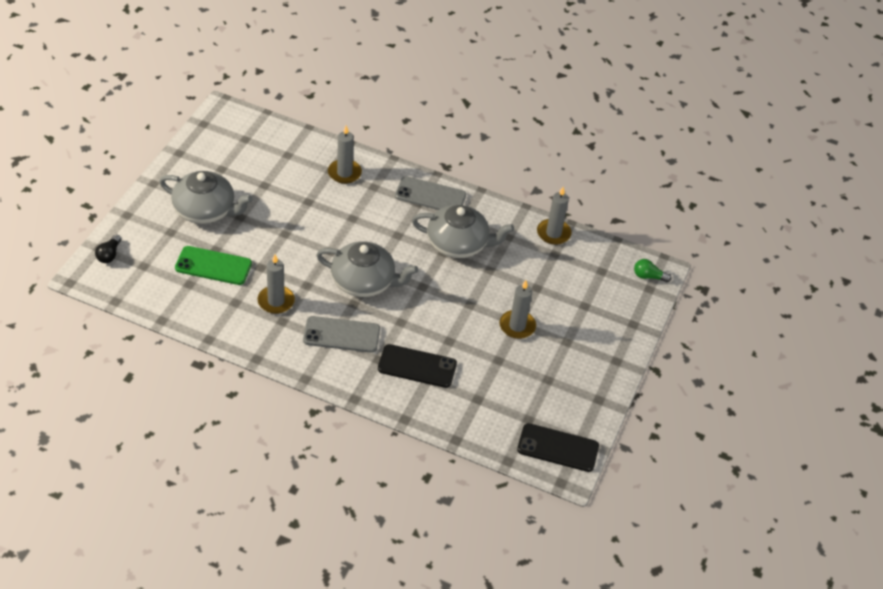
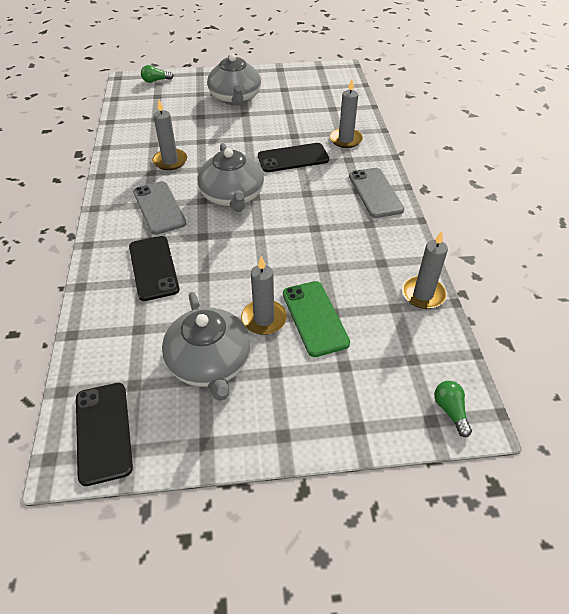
camera: 65 degrees right, 0 degrees up
black light bulb [95,235,121,263] -> green light bulb [141,65,174,83]
green phone [175,246,252,285] -> green phone moved to [283,281,350,357]
grey teapot [412,205,514,258] -> grey teapot moved to [162,292,251,401]
none -> black phone [258,143,329,172]

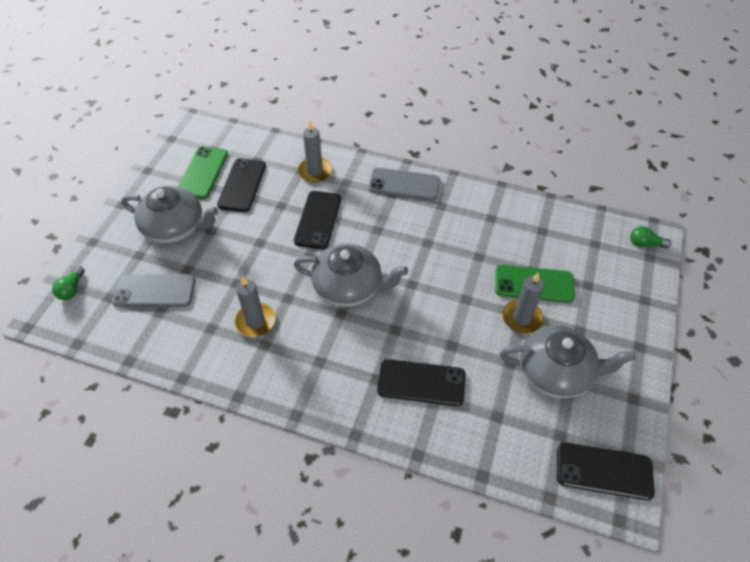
camera: 65 degrees left, 5 degrees up
grey phone [133,181,187,235] -> grey phone moved to [112,274,196,307]
grey candle [402,231,448,309] -> none
none -> green phone [178,146,228,199]
none -> black phone [217,158,266,212]

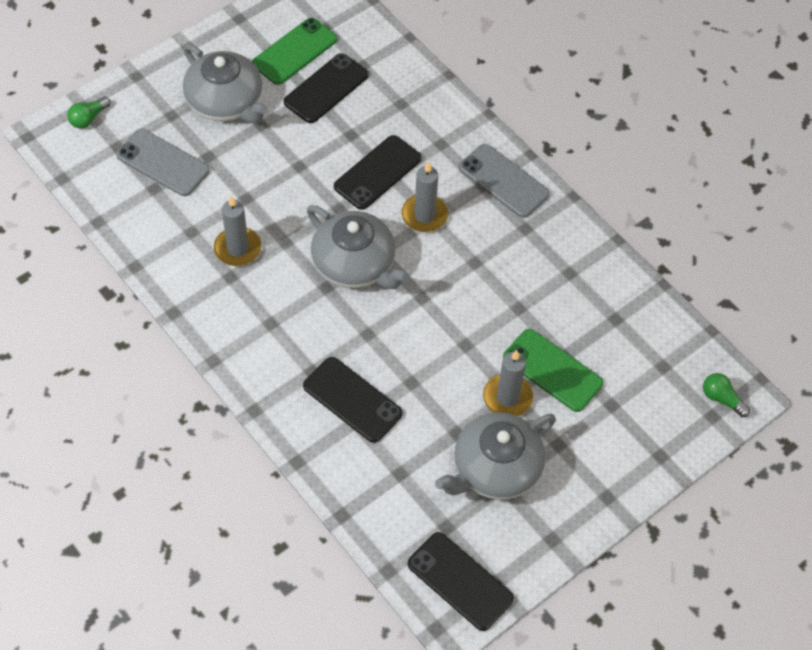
camera: 30 degrees right, 5 degrees up
grey candle [298,120,332,182] -> grey candle moved to [402,161,448,232]
grey teapot [500,326,636,398] -> grey teapot turned 105 degrees clockwise [435,412,556,500]

